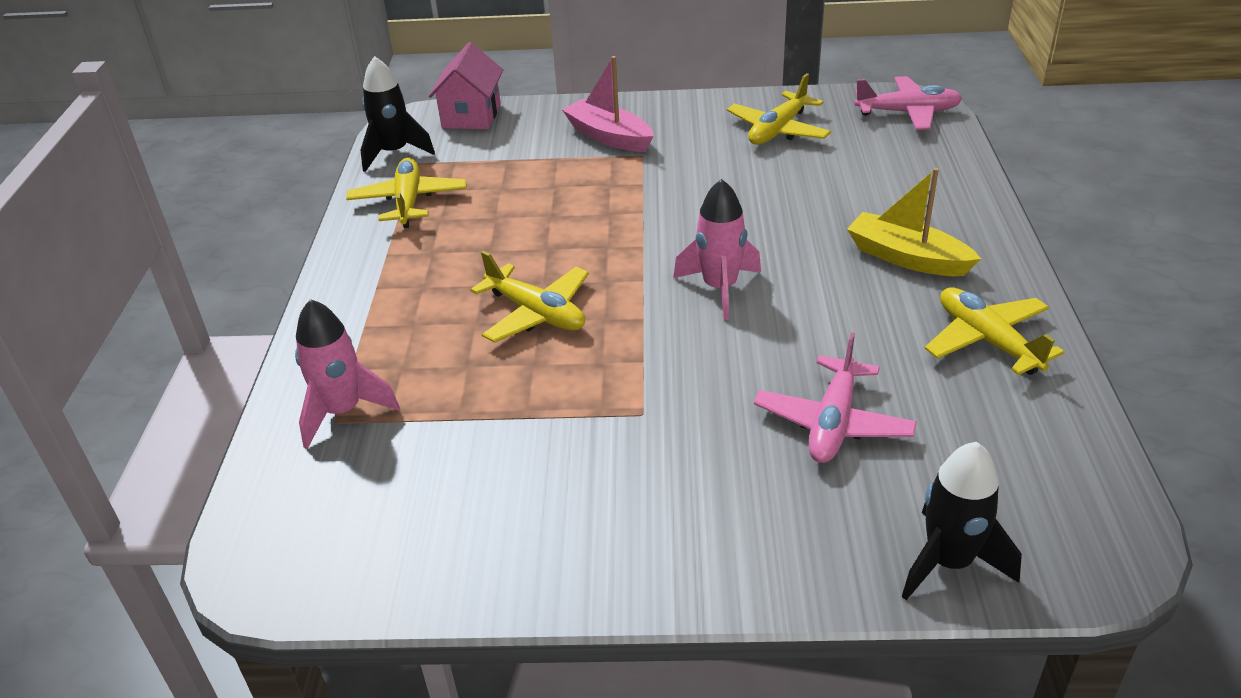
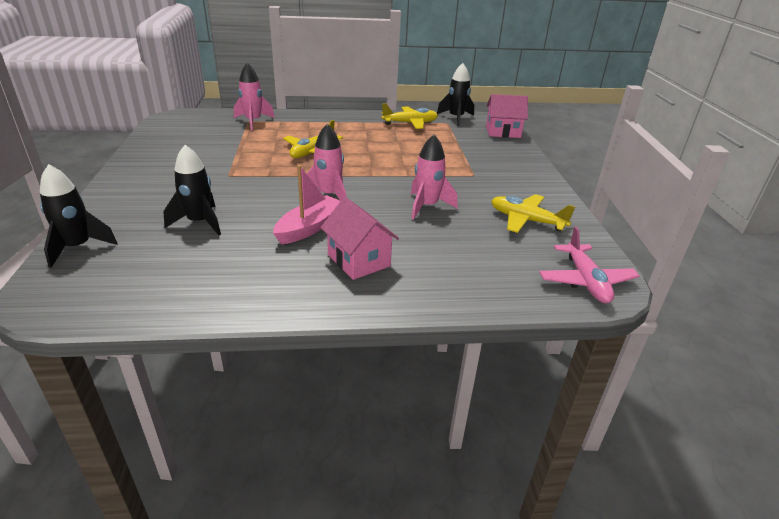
camera: 80 degrees right, 5 degrees down
pink boat [562,56,654,152] -> pink boat moved to [273,165,340,244]
pink plane [754,332,917,463] -> black rocket [163,145,221,235]
yellow boat [847,168,981,276] -> pink house [320,197,399,280]
yellow plane [925,287,1064,375] -> none
none -> pink rocket [411,134,458,220]

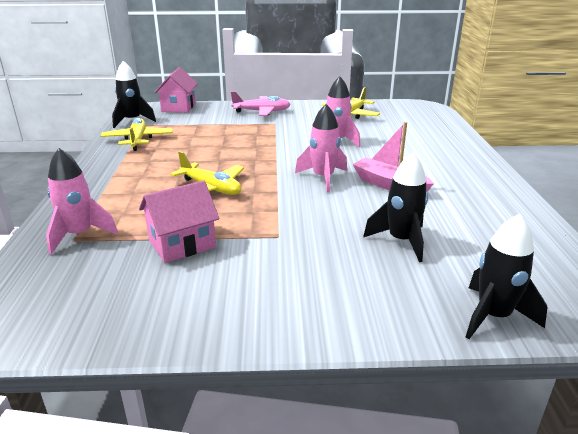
camera: 85 degrees left, 5 degrees down
pink house [320,197,399,280] -> pink house moved to [139,180,219,263]
pink plane [539,226,640,303] -> pink plane moved to [231,91,291,116]

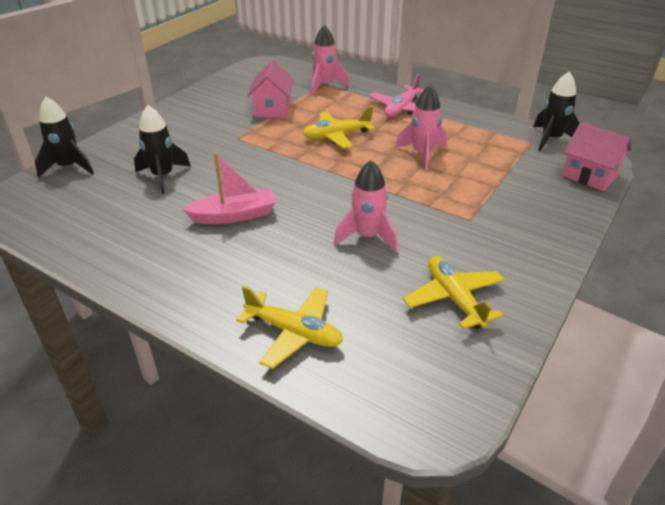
camera: 125 degrees right, 10 degrees up
yellow plane [100,118,173,151] -> yellow plane moved to [236,286,343,369]
pink plane [231,91,291,116] -> pink plane moved to [369,74,423,117]
pink rocket [295,104,347,192] -> pink rocket moved to [395,85,447,170]

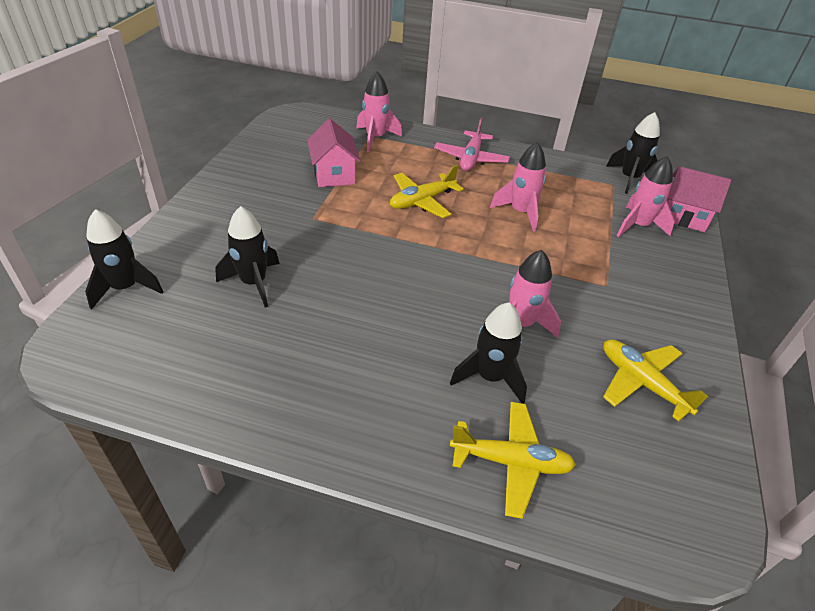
camera: 20 degrees left, 5 degrees up
pink boat [182,152,276,224] -> none
none -> black rocket [450,302,527,404]
none -> pink rocket [617,156,675,237]

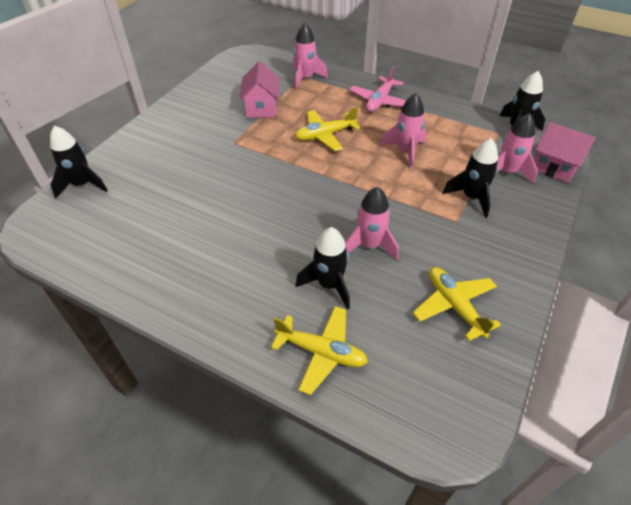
camera: 15 degrees right, 5 degrees up
black rocket [215,206,280,307] -> black rocket moved to [442,138,498,218]

